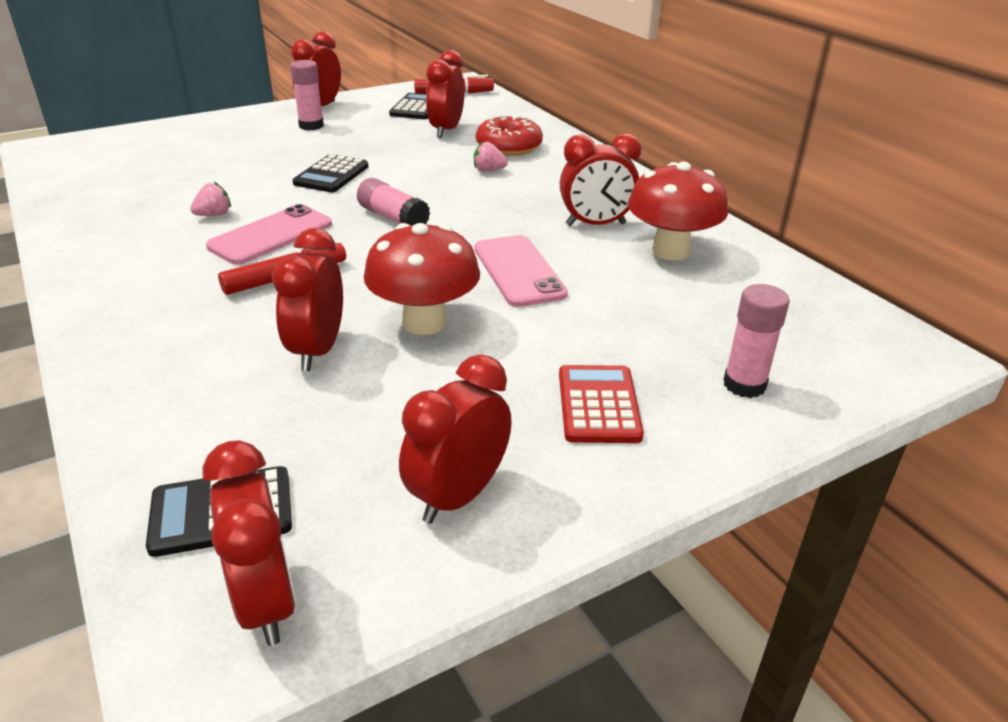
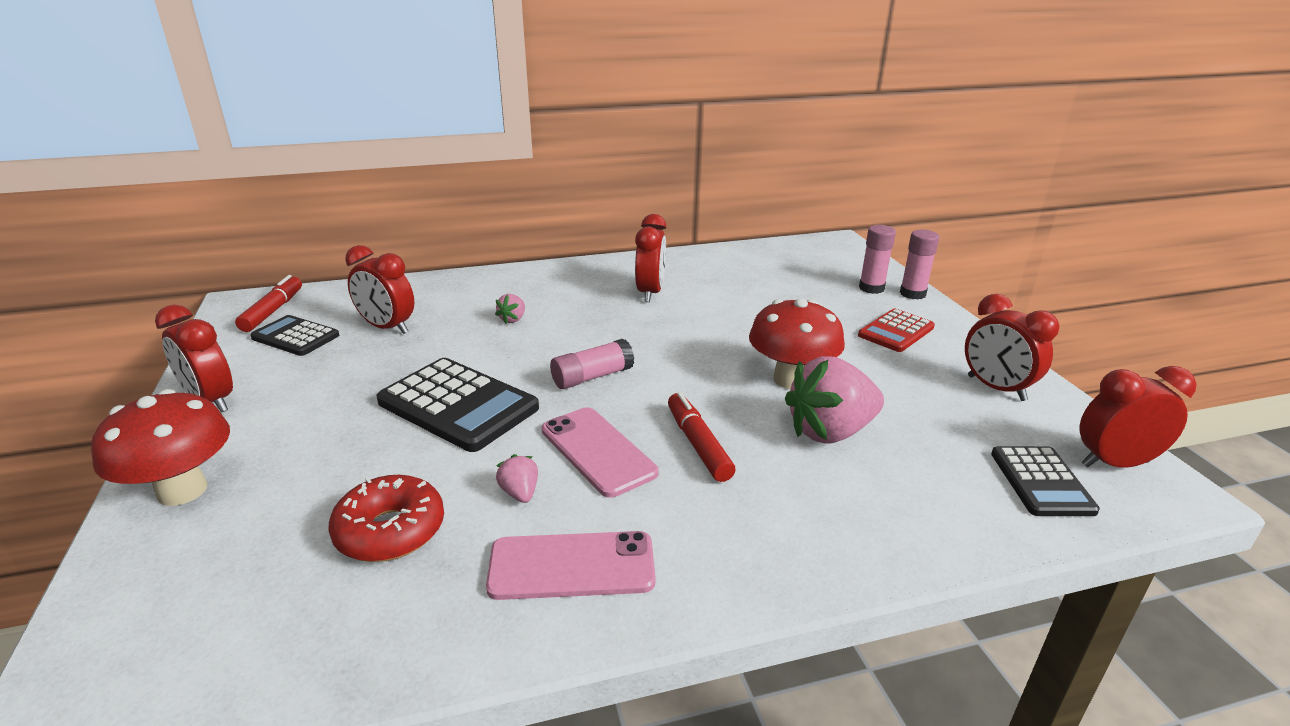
camera: 75 degrees left, 5 degrees down
red clock [272,228,343,371] -> pink strawberry [785,356,884,443]
pink glue stick [290,60,324,130] -> pink glue stick moved to [900,230,940,299]
black calculator [293,154,368,192] -> black calculator [376,358,539,452], size x1.65
pink phone [474,235,568,307] -> pink phone moved to [486,531,656,600]
red donut [476,116,543,156] -> red donut moved to [328,475,444,562]
red calculator [559,365,644,443] -> red calculator turned 60 degrees counterclockwise [858,309,935,352]
red mushroom [628,162,728,260] -> red mushroom moved to [91,389,230,506]

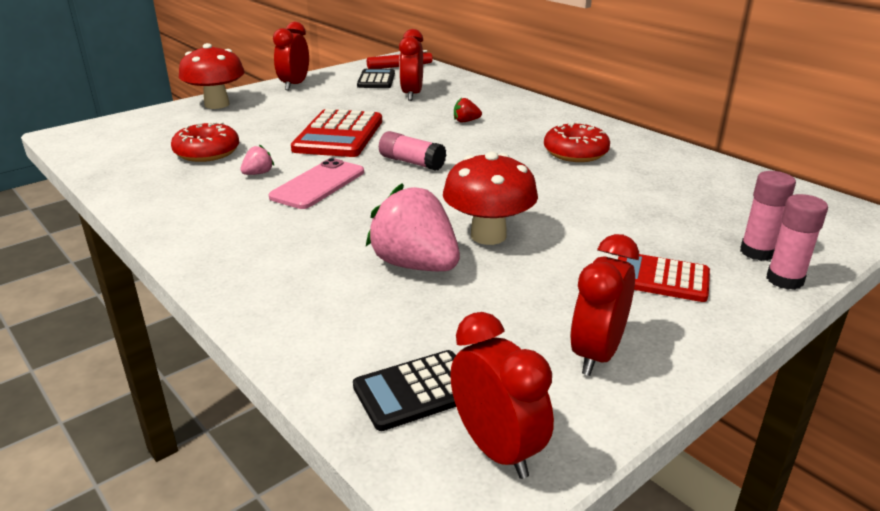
camera: 65 degrees right, 0 degrees up
black calculator [376,358,539,452] -> red calculator [291,109,382,157]
pink phone [486,531,656,600] -> none
pink strawberry [495,294,525,324] -> red strawberry [454,98,482,123]
red clock [635,214,667,302] -> red donut [544,122,610,162]
red marker [668,392,736,482] -> none

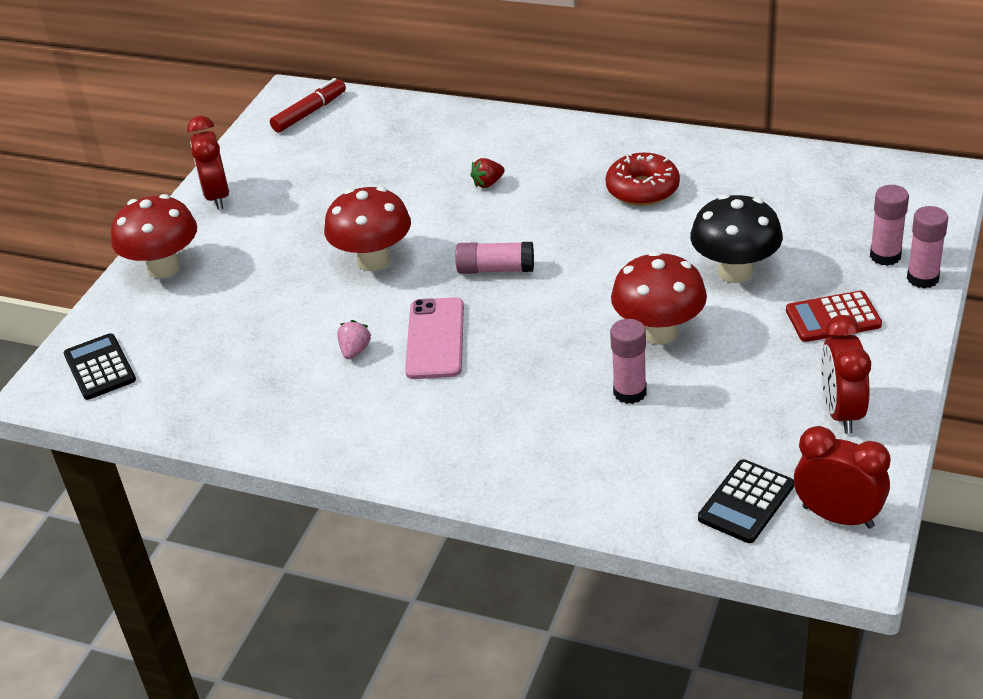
camera: 25 degrees left, 10 degrees up
red donut [171,122,239,162] -> none
red calculator [291,109,382,157] -> red mushroom [324,187,411,271]
black calculator [357,69,395,88] -> black calculator moved to [64,333,136,400]
pink strawberry [366,184,460,271] -> pink glue stick [610,319,647,404]
red clock [399,29,423,101] -> none
none -> black mushroom [690,194,783,283]

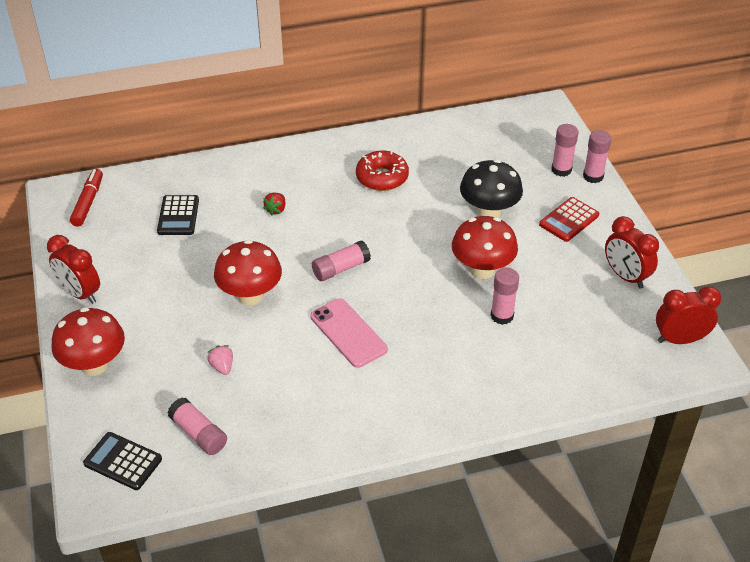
camera: 40 degrees left, 5 degrees up
pink strawberry [337,320,371,359] -> pink strawberry moved to [207,345,233,375]
black calculator [698,459,794,543] -> black calculator moved to [157,195,199,235]
none -> pink glue stick [167,397,227,455]

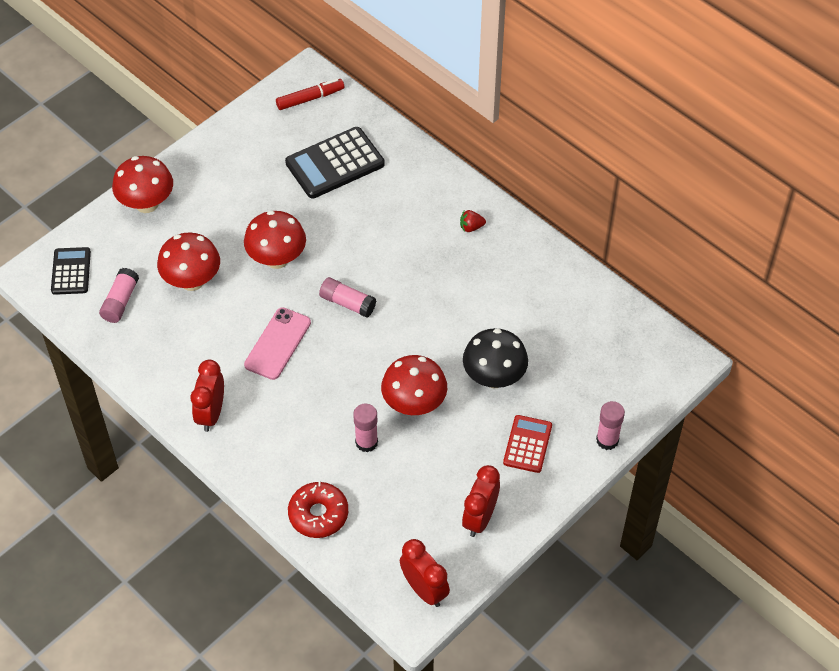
camera: 60 degrees right, 10 degrees up
red clock [47,235,100,304] -> red clock moved to [190,360,224,432]
black calculator [157,195,199,235] -> black calculator [285,127,385,199], size x1.65
pink strawberry [207,345,233,375] -> red mushroom [157,232,220,291]
red strawberry [263,193,285,215] -> red strawberry moved to [460,210,486,232]
red donut [356,151,409,191] -> red donut moved to [288,482,348,538]
red calculator [539,197,599,242] -> red calculator turned 90 degrees clockwise [503,415,552,473]
pink glue stick [551,124,578,177] -> none

